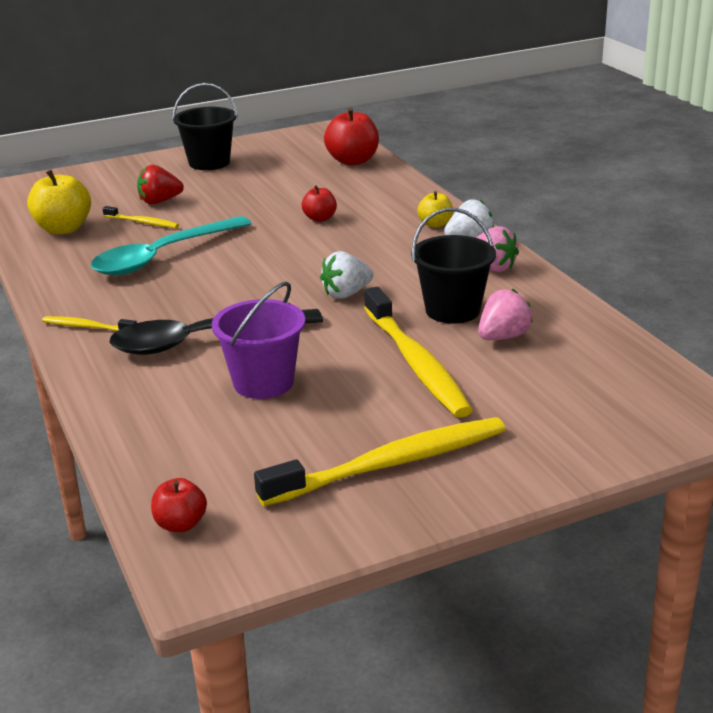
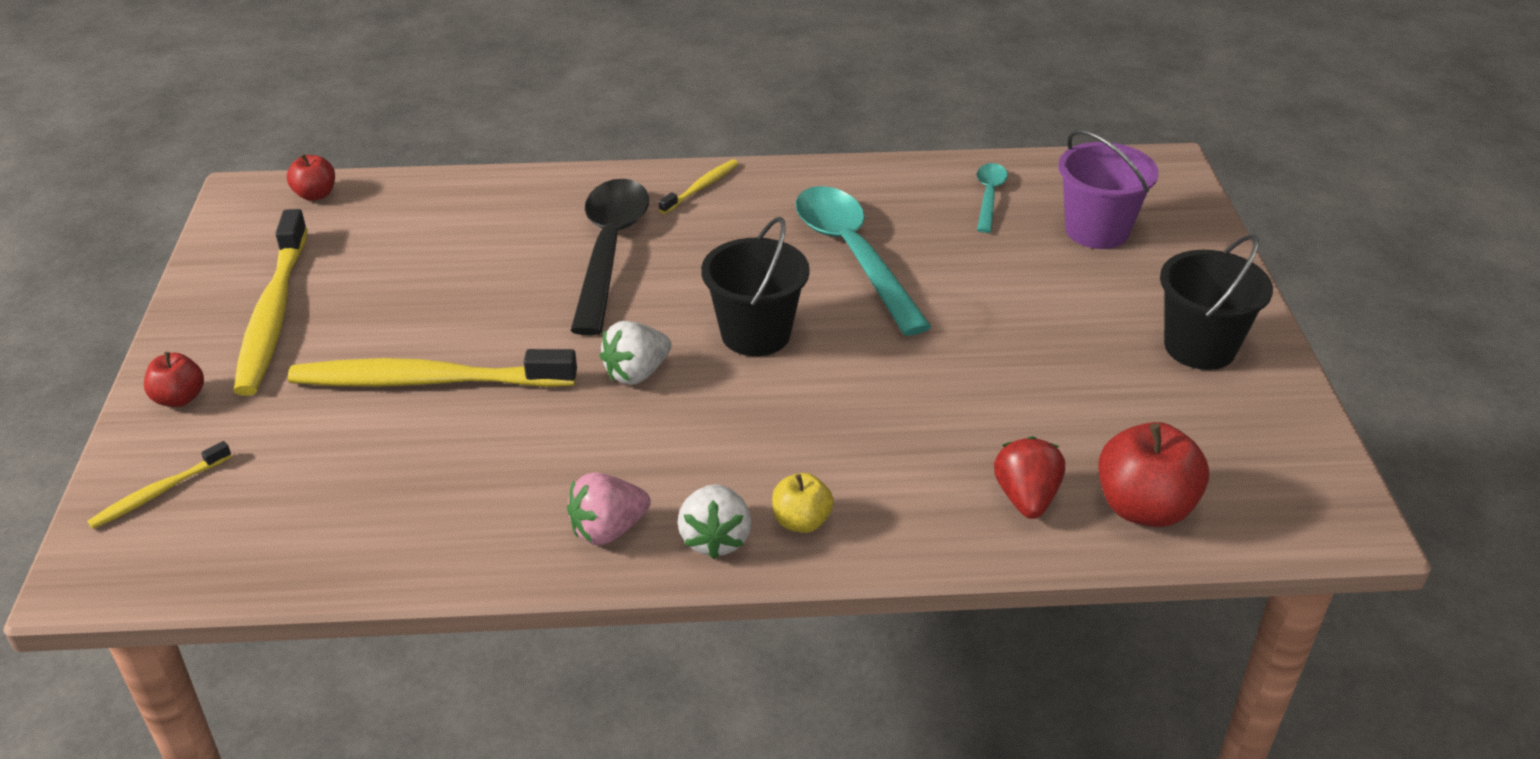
camera: 110 degrees right, 10 degrees up
yellow apple [27,170,91,235] -> turquoise spoon [977,163,1008,233]
yellow toothbrush [102,206,179,228] -> yellow toothbrush moved to [87,441,232,529]
red strawberry [137,165,184,204] -> red strawberry moved to [994,436,1065,519]
purple bucket [212,281,305,399] -> purple bucket moved to [1058,130,1159,249]
red apple [302,185,337,222] -> red apple moved to [144,352,204,407]
white strawberry [320,251,373,299] -> white strawberry turned 120 degrees counterclockwise [600,321,671,385]
black bucket [411,208,496,324] -> black bucket moved to [701,217,810,356]
pink strawberry [478,289,533,340] -> none

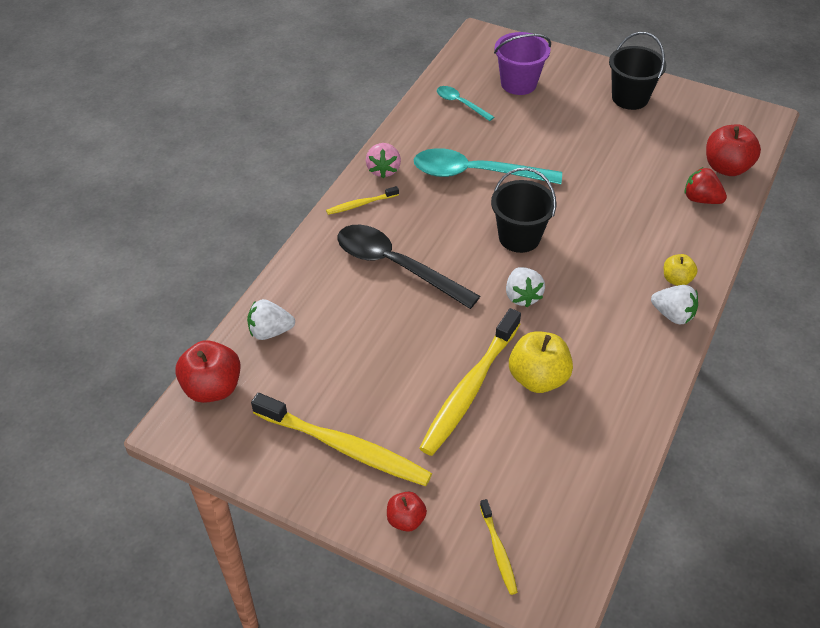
camera: 60 degrees left, 10 degrees up
red apple [287,154,335,201] -> red apple [175,340,241,403], size x1.75
pink strawberry [567,472,651,545] -> pink strawberry moved to [366,143,401,178]
yellow toothbrush [659,159,739,214] -> yellow toothbrush turned 90 degrees counterclockwise [326,186,399,215]
none -> white strawberry [247,299,295,340]
none -> yellow apple [509,331,573,393]

